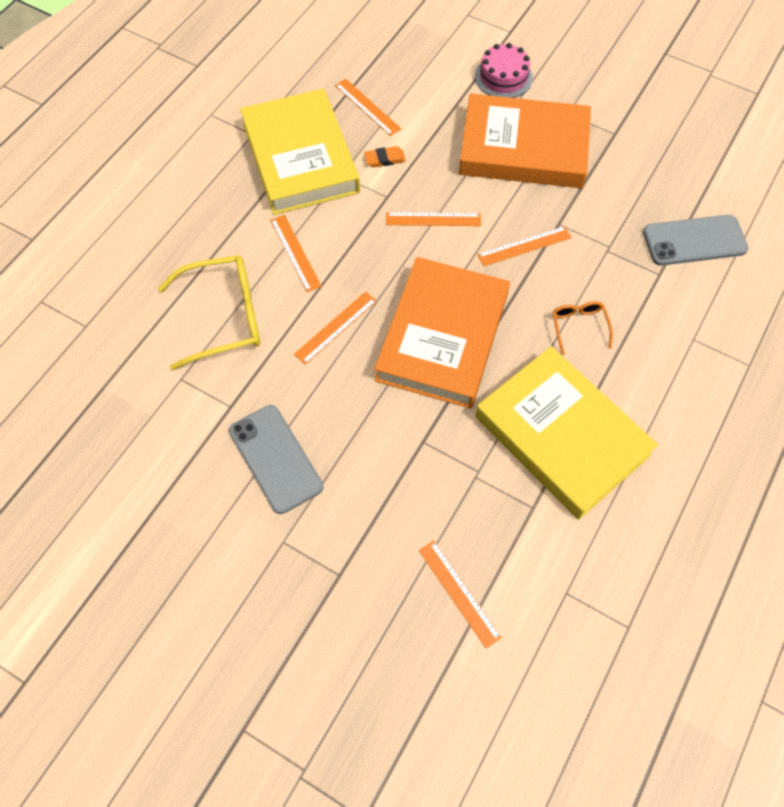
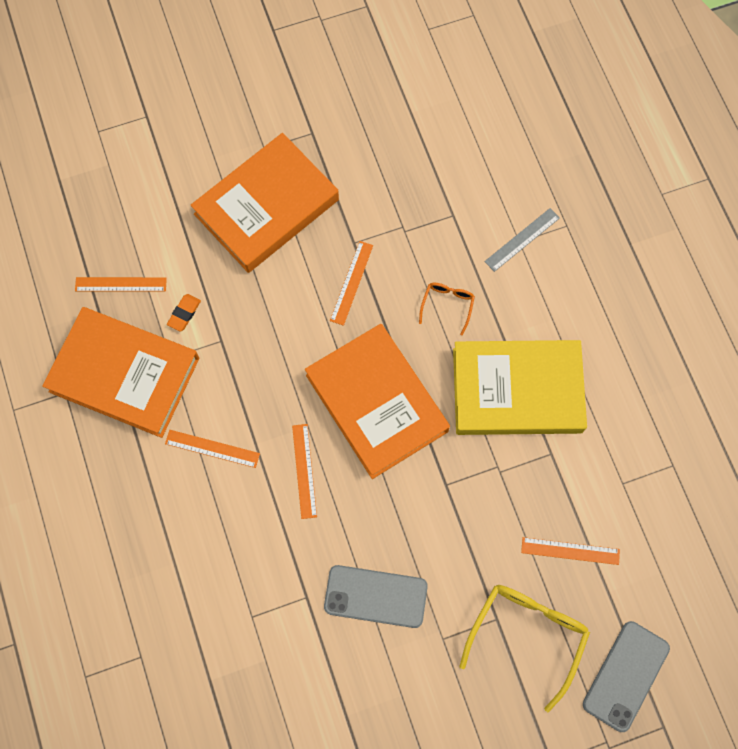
camera: 50 degrees left, 10 degrees up
yellow glasses [158,255,260,370] -> yellow glasses moved to [459,585,590,712]
yellow book [240,89,360,215] -> orange book [42,307,199,438]
orange ruler [386,212,481,226] -> none
pink cake [475,43,533,98] -> none
orange glasses [553,301,613,355] -> orange glasses turned 75 degrees clockwise [419,283,475,336]
grey phone [643,215,748,266] -> grey phone moved to [583,621,670,732]
none -> grey ruler [484,208,560,272]

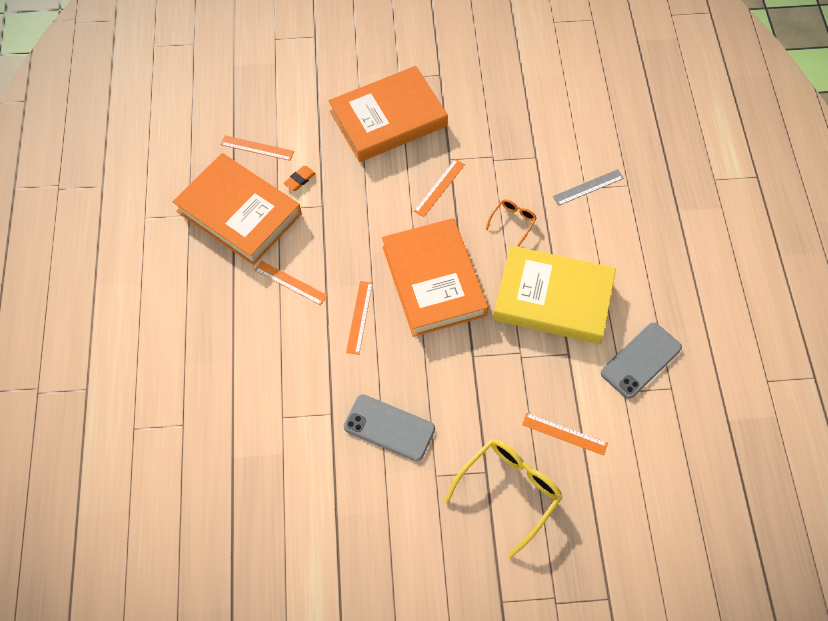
camera: 15 degrees right, 10 degrees down
grey phone [583,621,670,732] -> grey phone moved to [601,322,682,399]

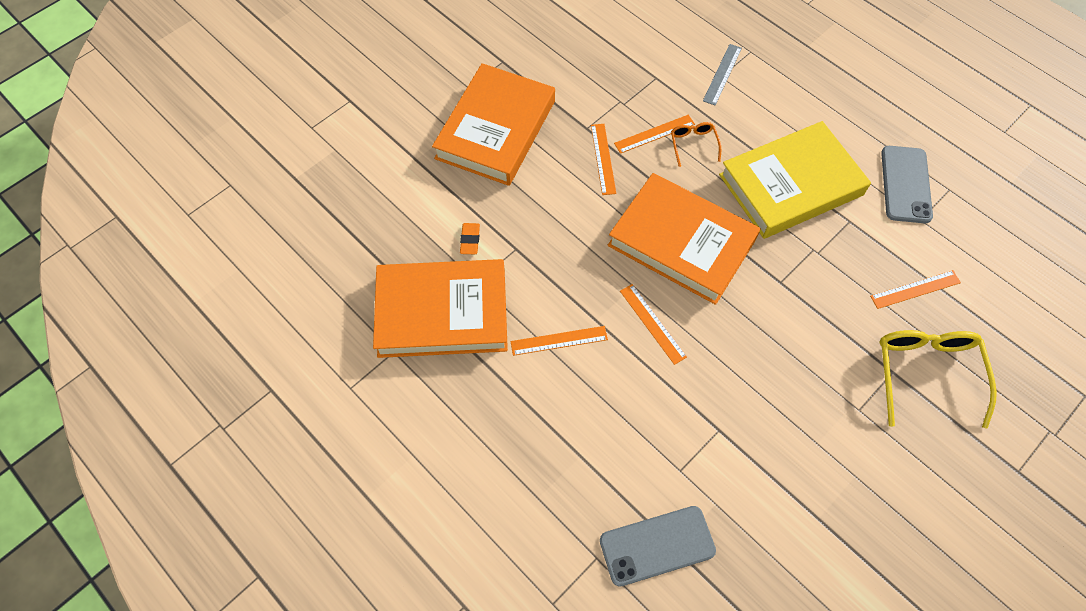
camera: 40 degrees left, 0 degrees up
orange ruler [221,135,294,161] -> orange ruler moved to [614,115,695,154]
grey phone [344,394,435,461] -> grey phone moved to [600,506,716,587]

